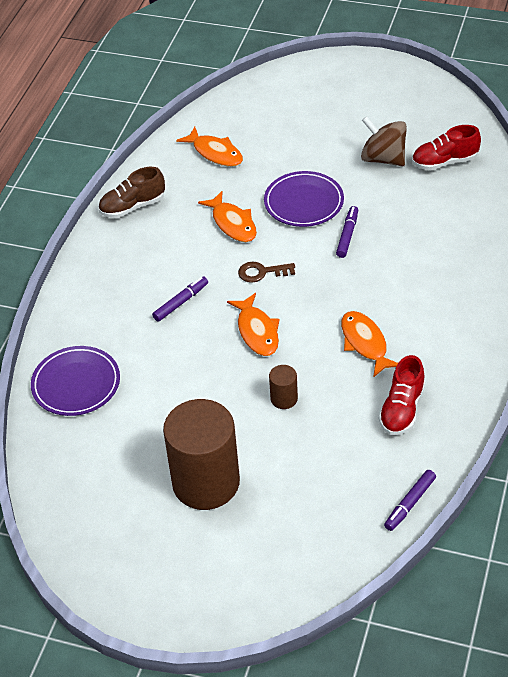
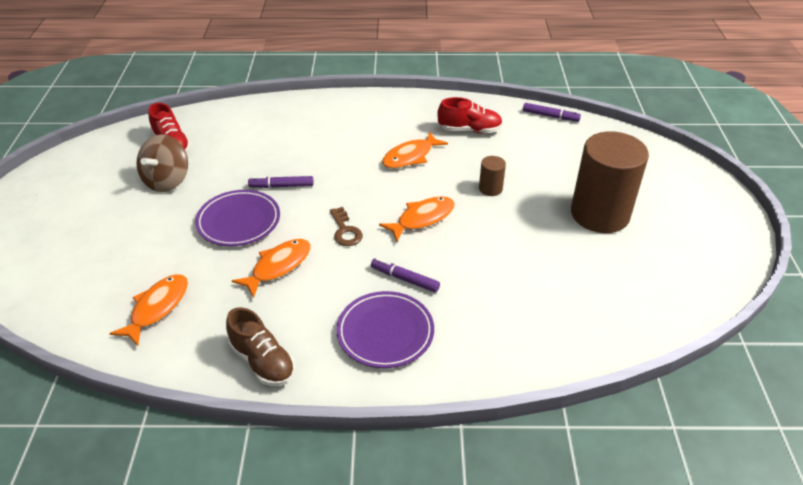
camera: 110 degrees left, 5 degrees down
purple plate [31,346,120,416] -> purple plate moved to [336,291,434,368]

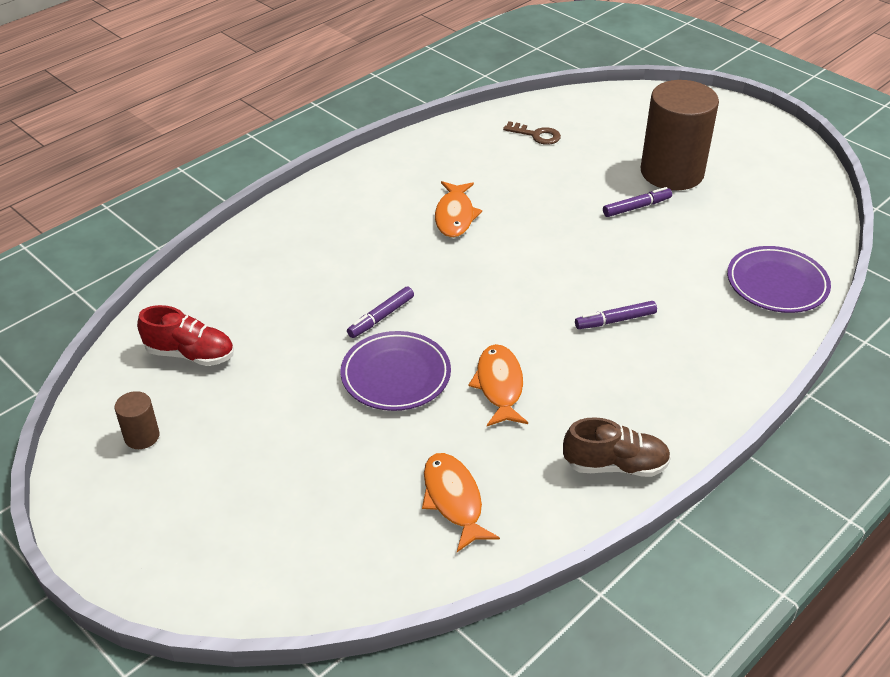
camera: 45 degrees left, 0 degrees up
brown spinning top [136,134,188,192] -> none
brown key [330,207,363,246] -> brown key moved to [503,121,561,145]
purple plate [336,291,434,368] -> purple plate moved to [727,246,831,313]
orange fish [379,196,455,242] -> none
red shoe [437,97,503,133] -> none
brown cylinder [479,156,506,196] -> brown cylinder moved to [115,391,160,449]
purple marker [523,103,581,122] -> purple marker moved to [603,187,672,217]

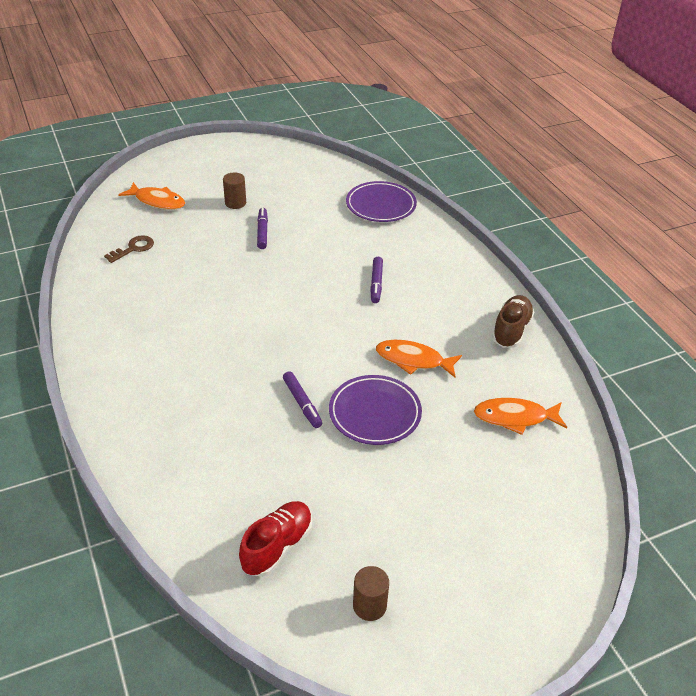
camera: 70 degrees left, 0 degrees up
orange fish [435,181,482,238] -> orange fish moved to [118,182,185,210]
brown cylinder [641,80,719,190] -> brown cylinder [223,172,246,209], size x0.42

